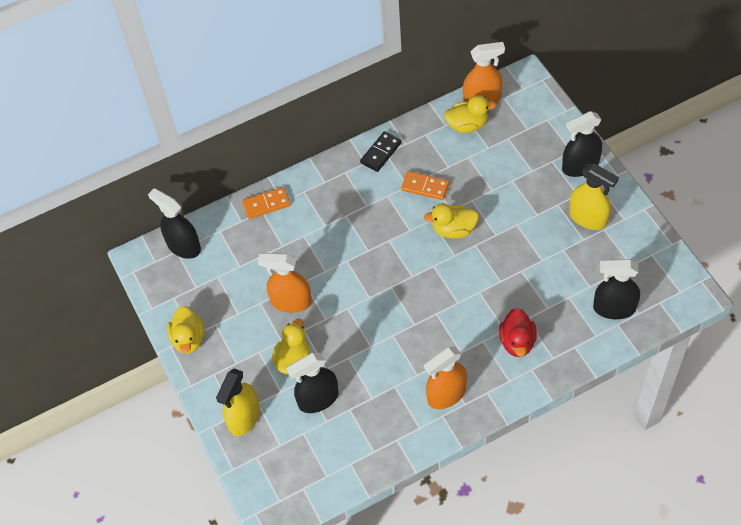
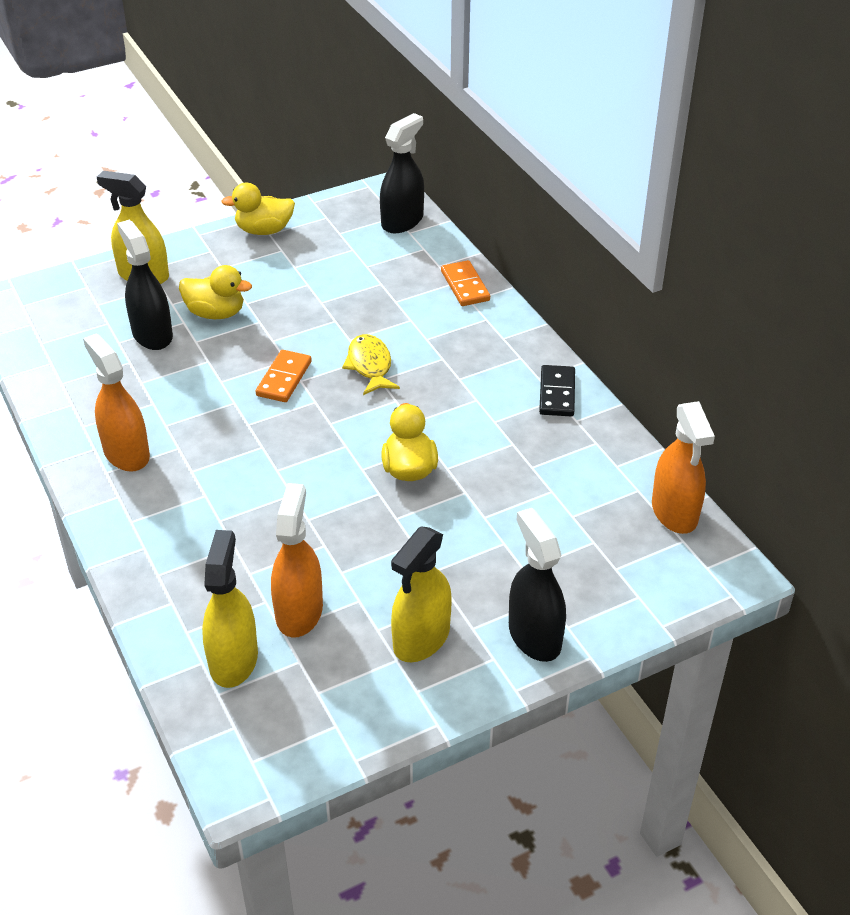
camera: 85 degrees right, 15 degrees down
orange spray bottle [258,253,312,313] -> orange spray bottle moved to [271,483,323,638]
black domino [360,131,402,172] -> black domino turned 60 degrees clockwise [539,365,575,416]
orange domino [401,171,449,200] -> orange domino moved to [256,350,312,402]
yellow duck [444,95,496,133] -> none
red duck [499,308,537,357] -> none
black spray bottle [593,259,640,319] -> yellow spray bottle [202,530,258,688]
none -> yellow fish [342,334,400,395]

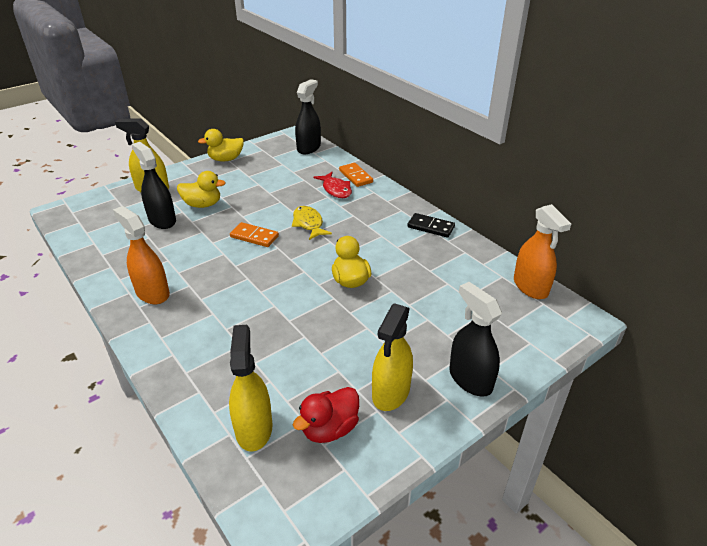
camera: 10 degrees left, 5 degrees down
orange domino [256,350,312,402] -> orange domino turned 75 degrees counterclockwise [230,222,279,247]
orange spray bottle [271,483,323,638] -> none
black domino [539,365,575,416] -> black domino turned 60 degrees counterclockwise [407,213,455,238]
none -> red duck [293,387,359,443]
none -> red fish [314,172,352,198]

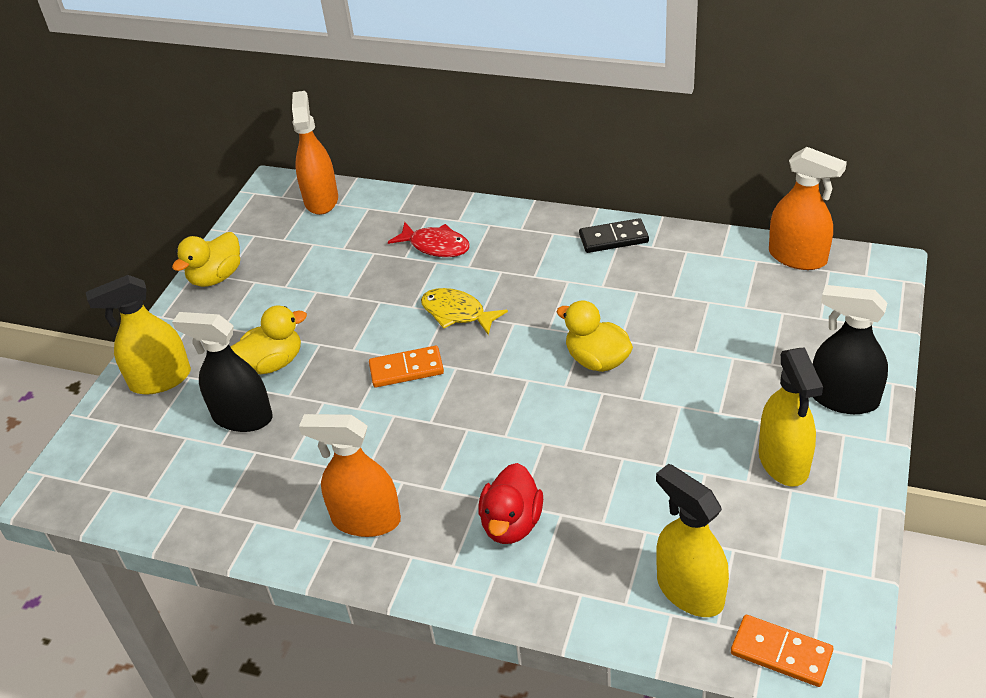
camera: 30 degrees left, 5 degrees up
red duck [293,387,359,443] -> red duck moved to [478,463,543,544]
black spray bottle [295,79,321,154] -> orange spray bottle [292,91,338,215]
orange domino [339,163,373,187] -> orange domino moved to [731,615,833,687]

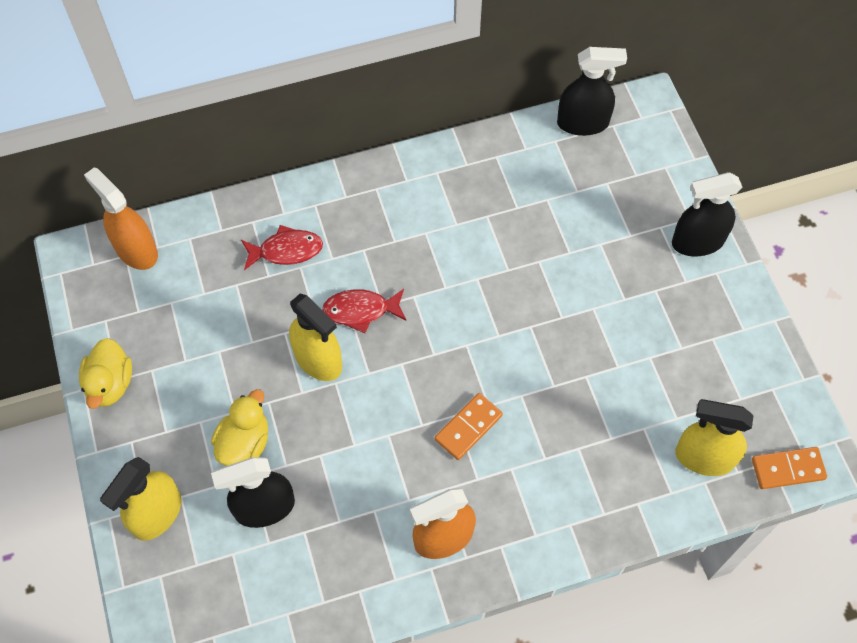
camera: 40 degrees left, 20 degrees up
orange domino [369,346,444,388] -> orange domino moved to [435,393,503,460]
yellow fish [421,288,508,335] -> red fish [322,289,406,333]
red duck [478,463,543,544] -> none
yellow duck [556,300,633,372] -> none
black domino [579,218,649,253] -> none
yellow spray bottle [759,347,823,487] -> yellow spray bottle moved to [289,293,342,381]
orange spray bottle [769,147,847,270] -> black spray bottle [557,47,627,136]

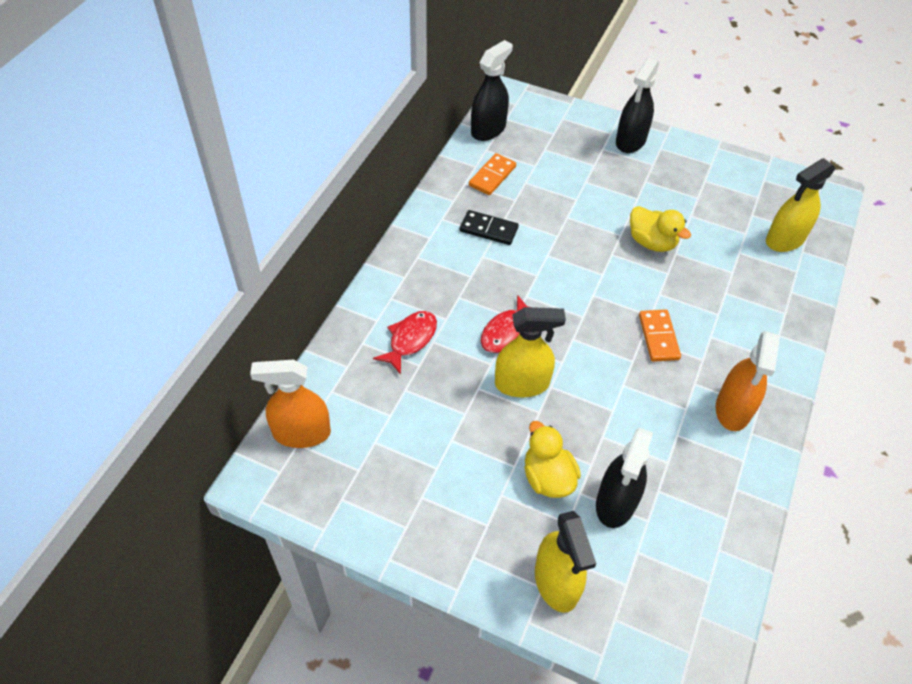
camera: 50 degrees left, 10 degrees down
yellow duck [79,338,132,409] -> yellow duck moved to [630,206,691,252]
orange domino [752,447,827,489] -> orange domino moved to [469,153,516,195]
none -> black domino [460,210,519,245]

